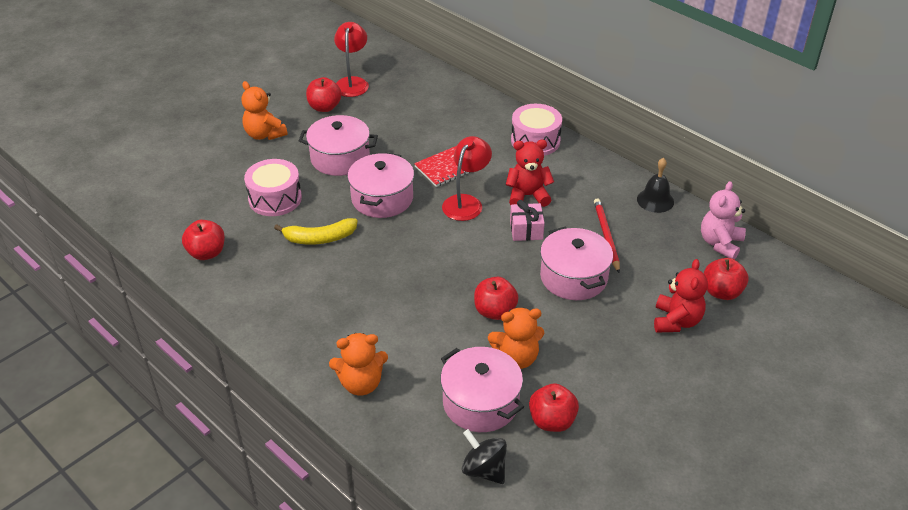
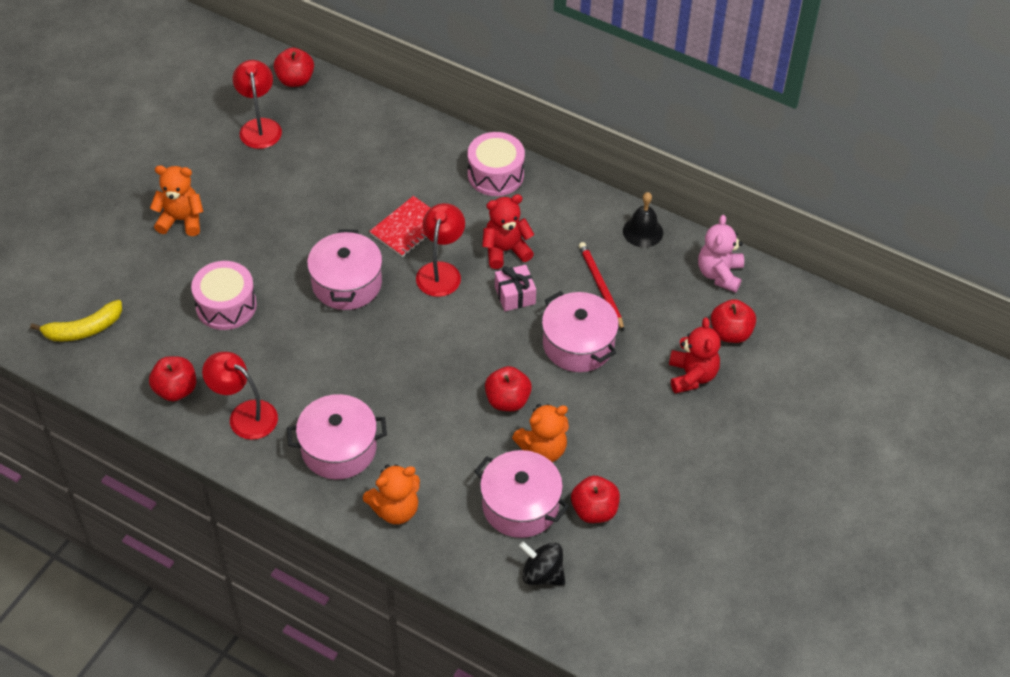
camera: 15 degrees left, 10 degrees up
orange teddy bear [241,81,288,140] -> orange teddy bear turned 150 degrees clockwise [150,165,204,236]
yellow banana [274,218,358,245] -> yellow banana moved to [30,300,122,341]
pink pot [299,115,378,176] -> pink pot moved to [287,394,387,479]
red apple [306,77,342,112] -> red apple moved to [274,48,314,87]
none -> red lamp [202,352,278,440]

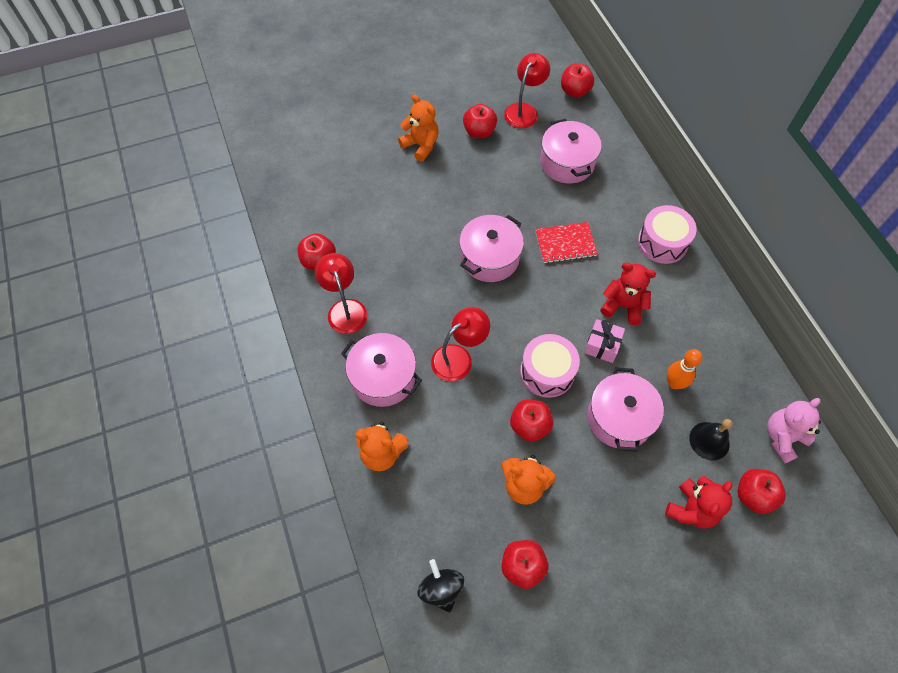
camera: 40 degrees right, 10 degrees up
yellow banana [30,300,122,341] -> none
pink drum [191,261,257,330] -> pink drum moved to [520,334,580,398]
red lamp [416,203,465,297] -> red lamp moved to [431,307,490,381]
pink pot [474,450,569,538] -> pink pot moved to [540,119,601,183]
red pencil [579,242,624,331] -> orange bowling pin [667,349,702,389]
black bell [623,192,663,247] -> black bell moved to [689,419,733,460]
none -> red apple [463,104,497,138]

